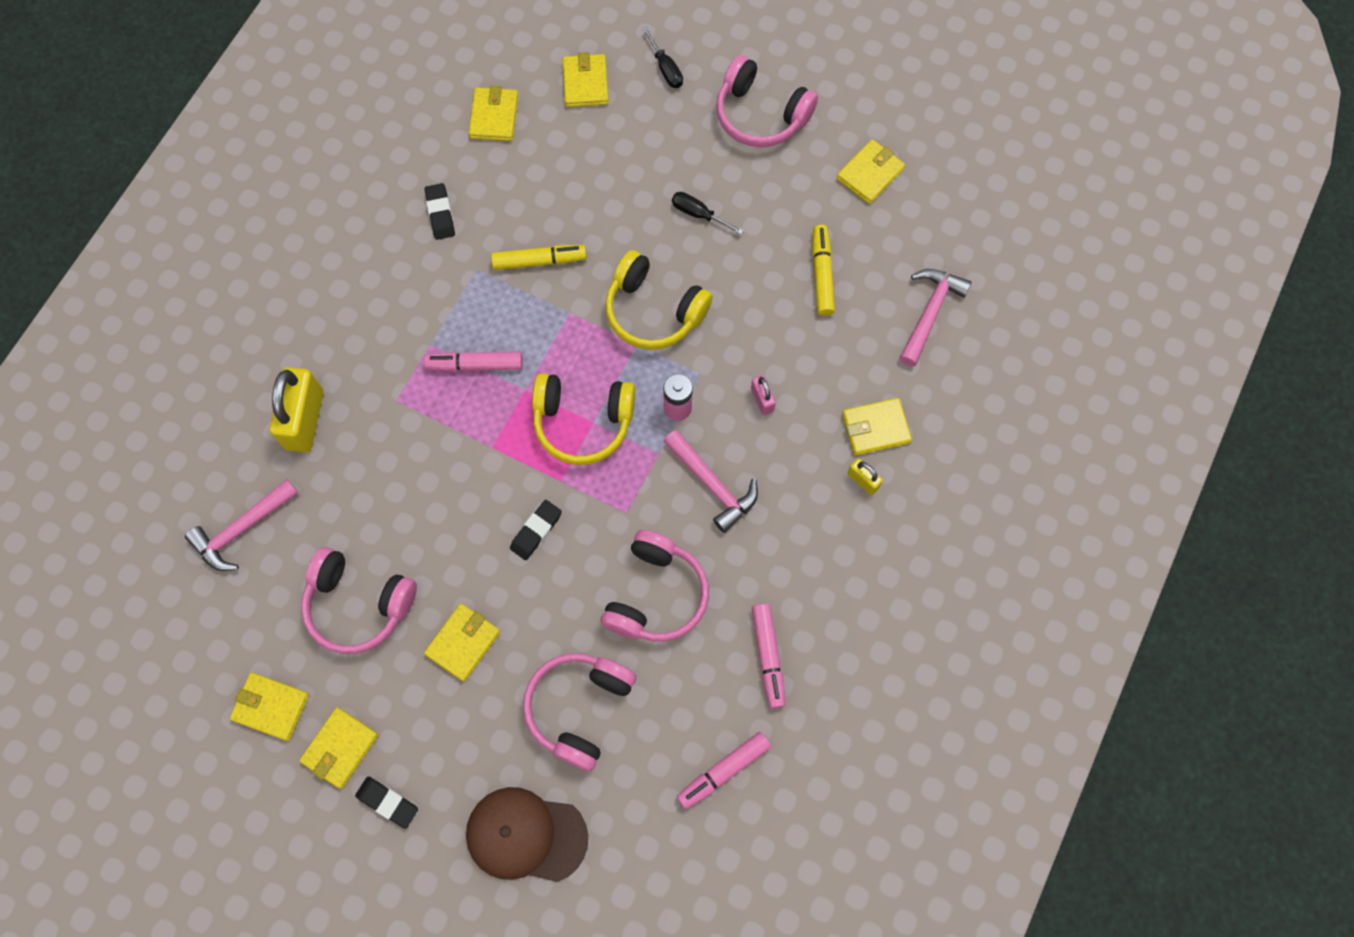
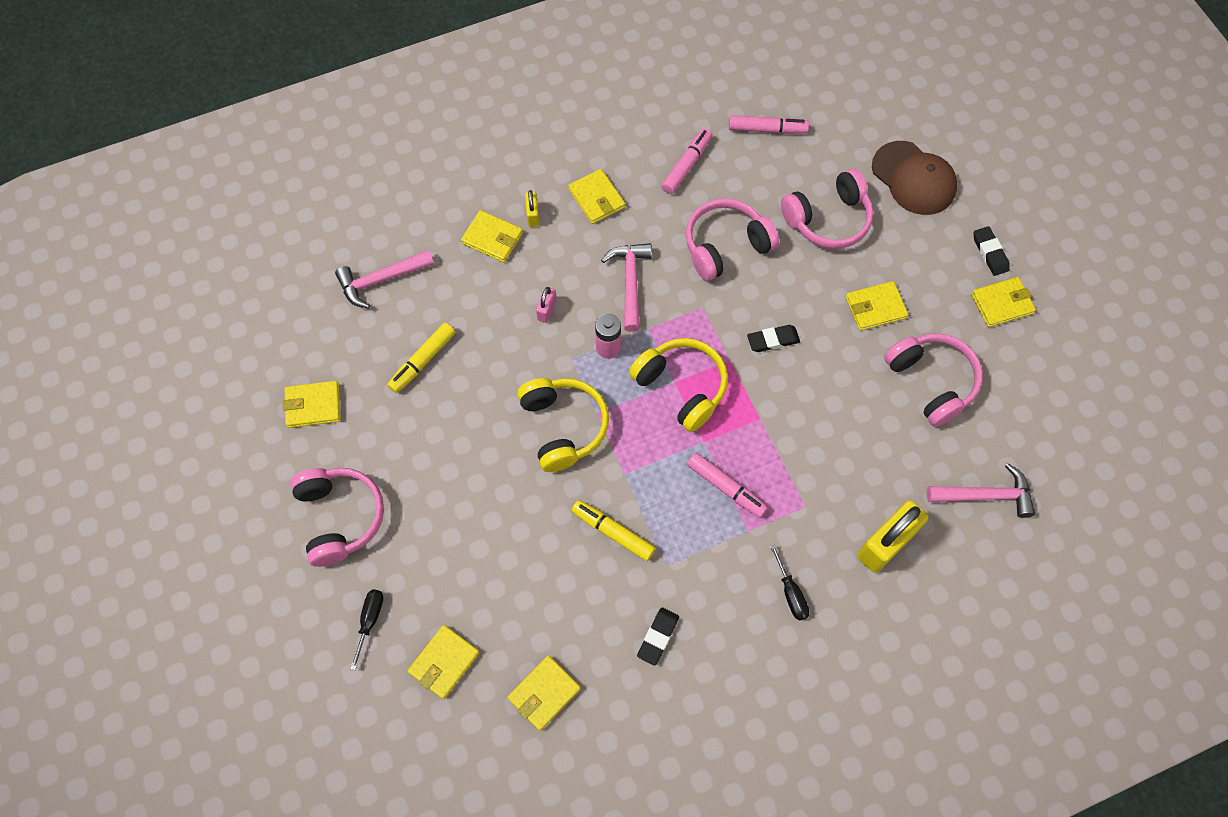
camera: 140 degrees left, 5 degrees down
yellow wallet [230,672,309,741] -> yellow wallet moved to [568,169,625,224]
black screwdriver [672,192,743,234] -> black screwdriver moved to [770,544,809,621]

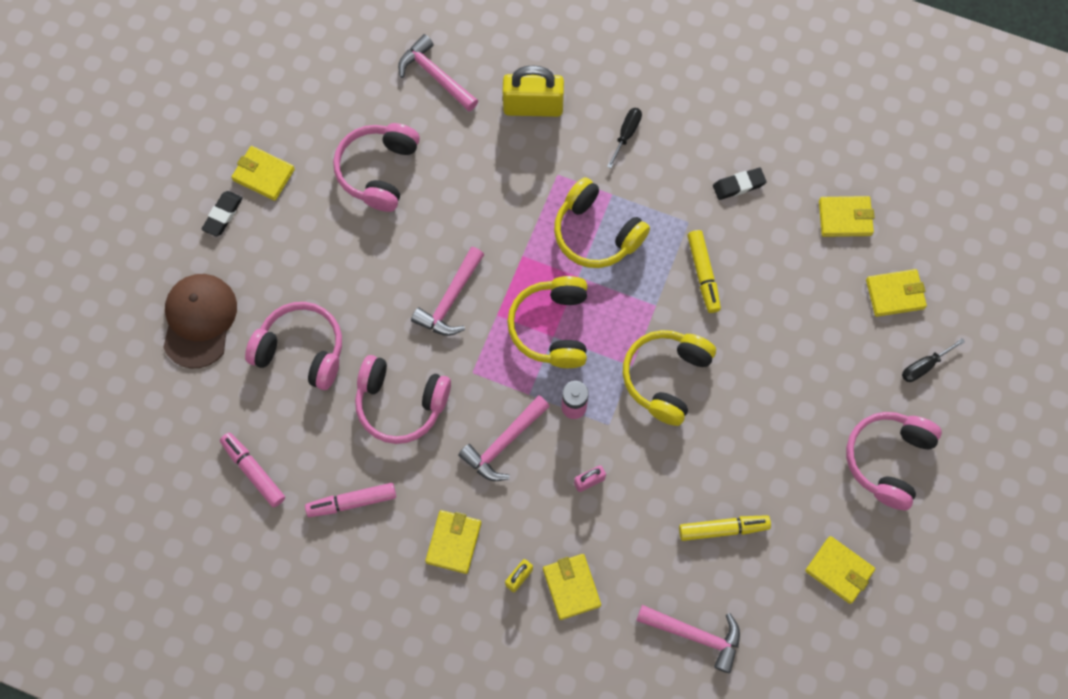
camera: 135 degrees left, 5 degrees up
pink marker [687,452,768,518] -> yellow headphones [554,177,650,268]
black eraser [747,325,800,352] -> pink hammer [411,247,484,336]
yellow wallet [846,281,908,331] -> none

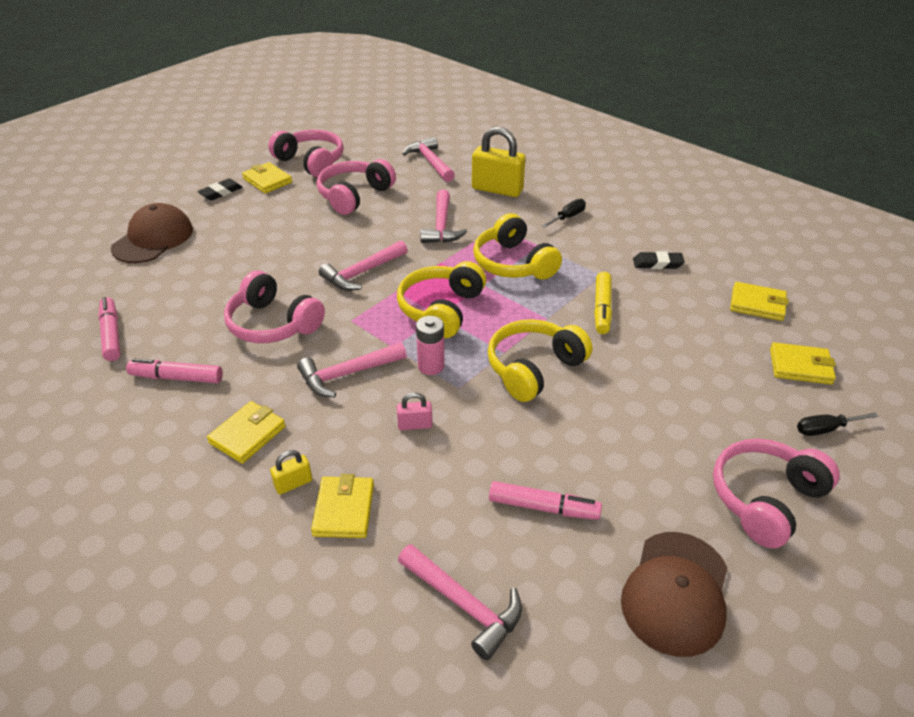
camera: 20 degrees right, 30 degrees down
pink headphones [245,302,342,390] -> pink headphones moved to [268,130,344,177]
yellow marker [679,515,771,541] -> pink marker [489,481,602,520]
yellow wallet [805,536,875,604] -> brown cap [621,532,728,657]
none -> pink hammer [420,189,467,243]

